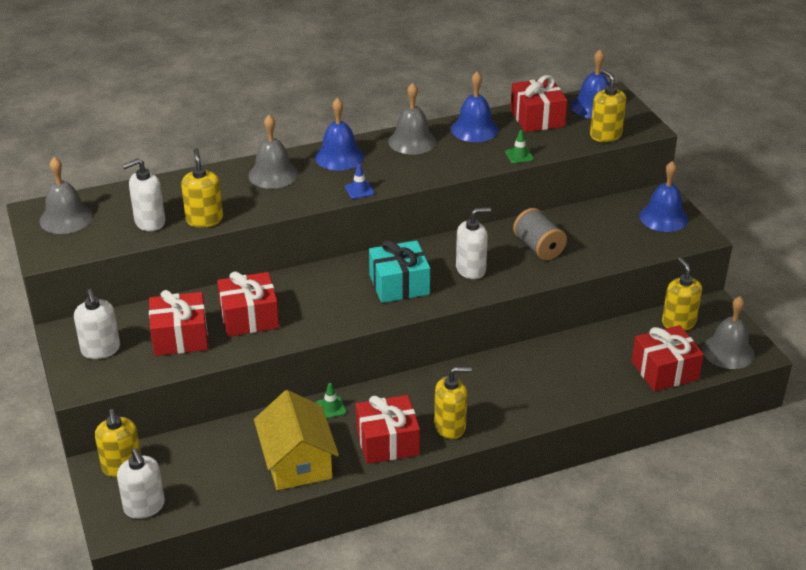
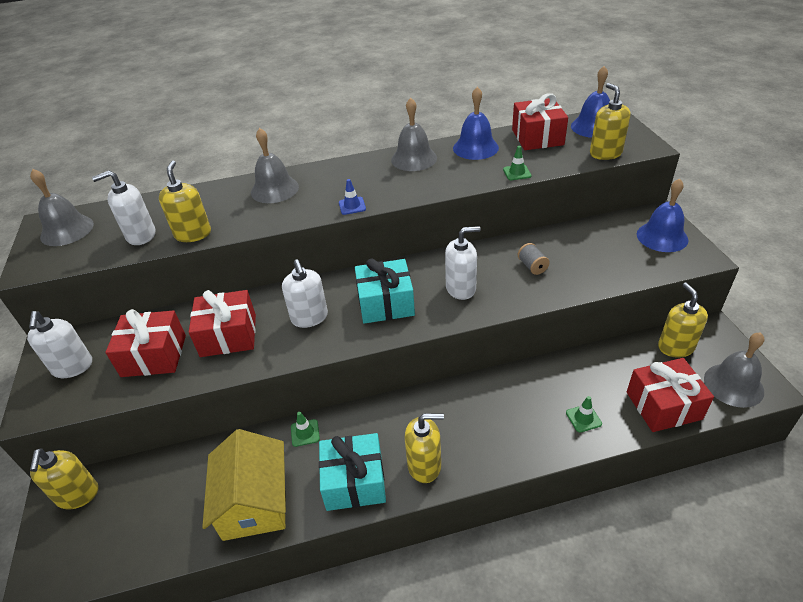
camera: 10 degrees right, 5 degrees up
white soap dispenser [117,448,165,519] -> white soap dispenser moved to [282,260,328,328]
blue bell [315,97,364,171] -> none
red gift [356,395,420,464] -> turquoise gift [319,433,386,511]
grey spool [513,208,567,260] -> grey spool [518,243,550,275], size x0.59
none -> green traffic cone [566,396,602,433]

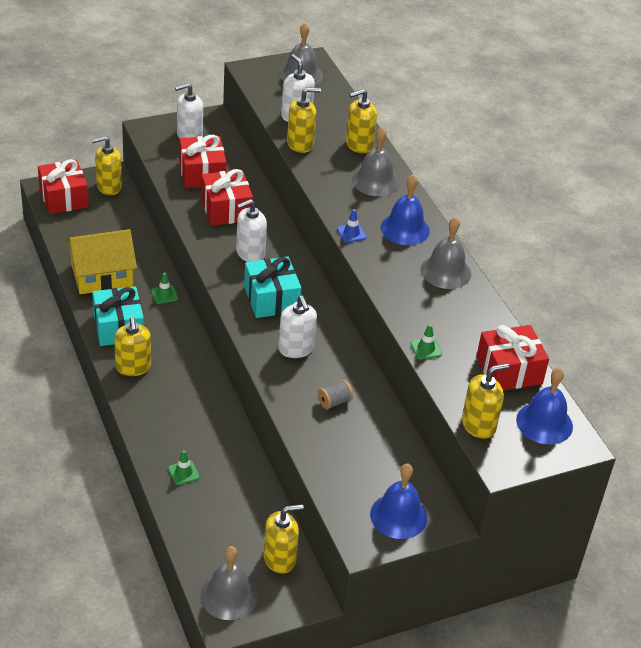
camera: 75 degrees right, 0 degrees up
blue bell [453,87,499,160] -> blue bell moved to [380,174,430,245]
red gift [627,358,714,432] -> red gift moved to [38,159,89,214]
none -> yellow soap dispenser [346,89,377,154]

